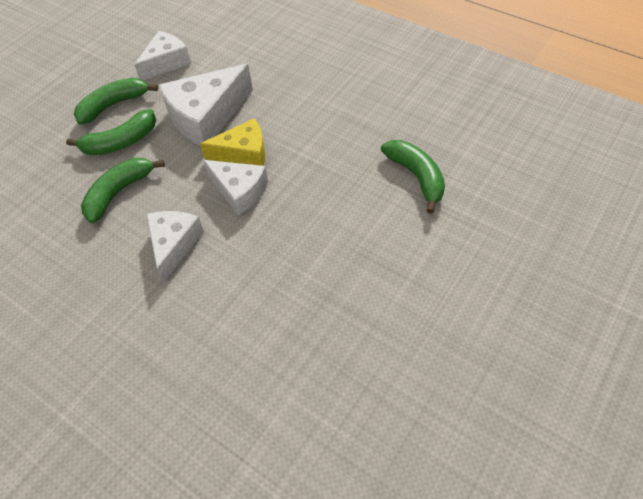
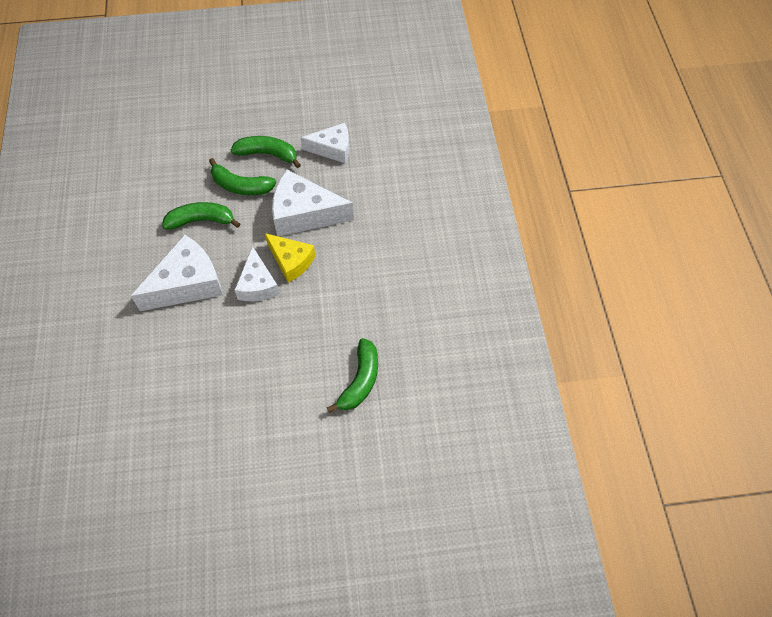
camera: 45 degrees right, 5 degrees up
white cheese [146,211,204,282] -> white cheese [131,234,223,311], size x1.56

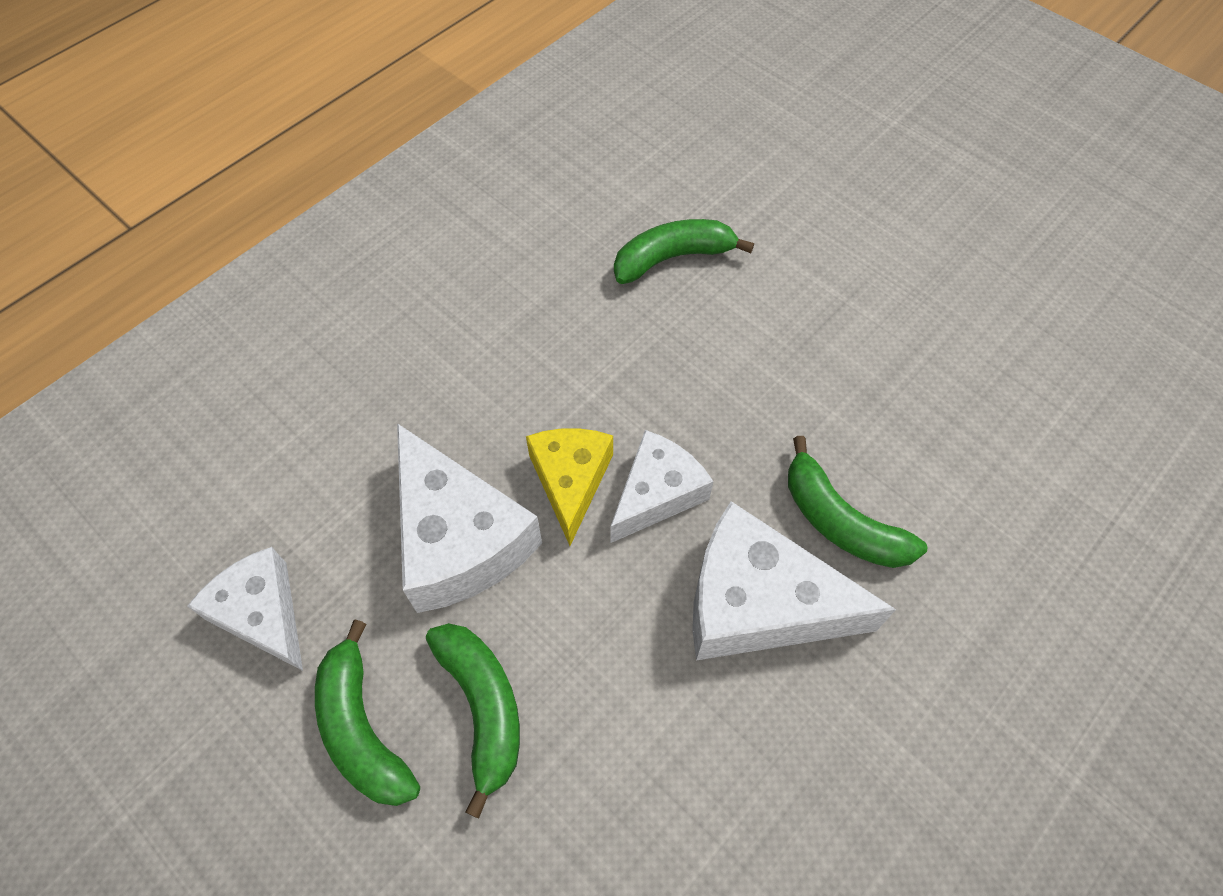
camera: 130 degrees left, 0 degrees up
green banana [162,202,240,230] -> green banana moved to [788,436,927,568]

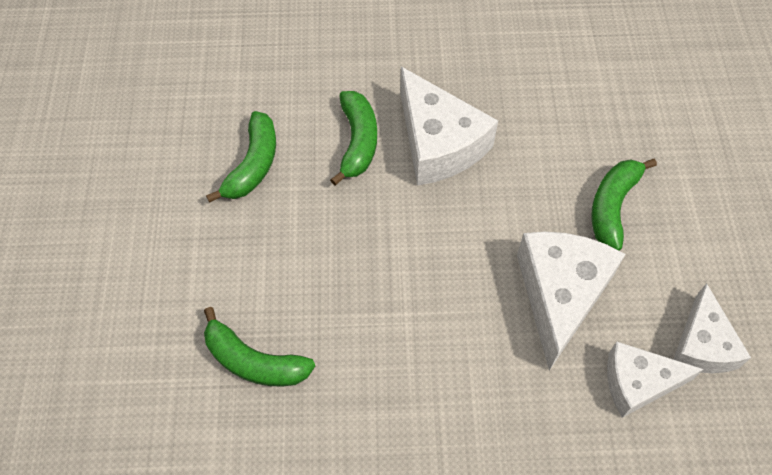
camera: 135 degrees left, 0 degrees up
green banana [315,619,420,806] -> green banana moved to [206,111,276,203]
yellow cheese [526,428,613,546] -> none
white cheese [610,430,714,543] -> white cheese moved to [607,342,704,418]

